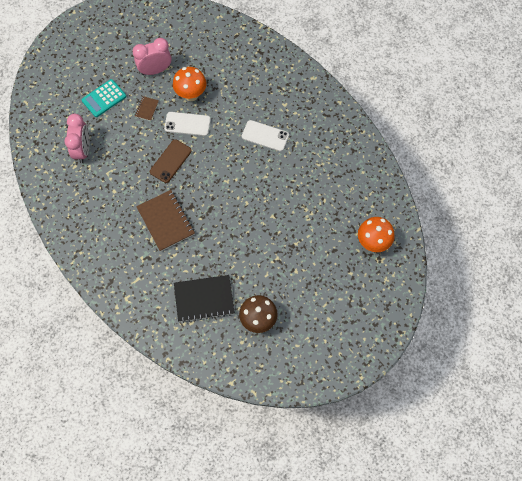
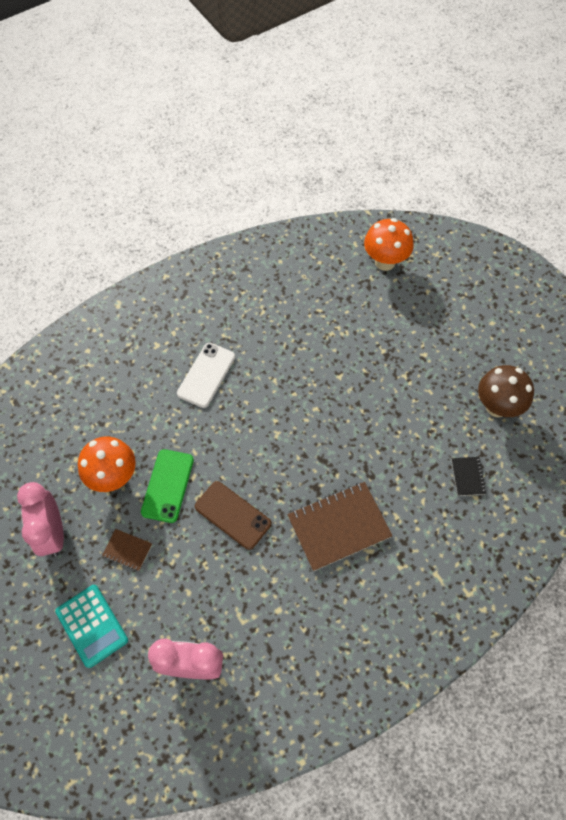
camera: 85 degrees left, 5 degrees down
white phone [164,112,211,136] -> green phone [141,449,194,523]
black notebook [174,275,235,323] -> black notebook [451,457,487,496], size x0.47

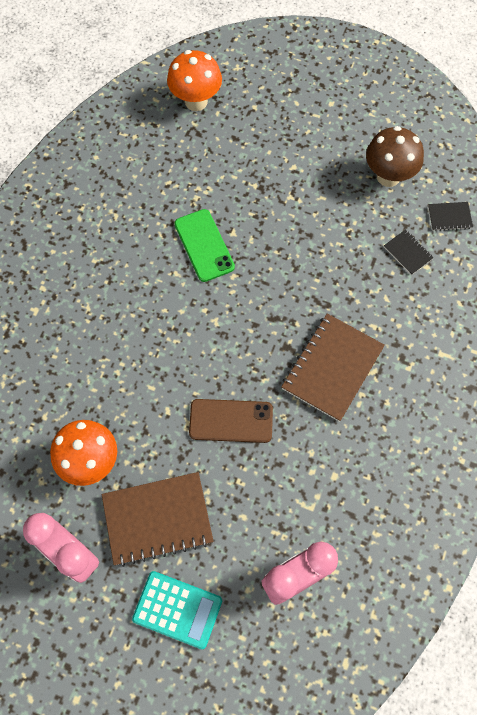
camera: 35 degrees left, 5 degrees up
brown notebook [102,529,152,571] -> brown notebook [102,472,214,567], size x2.12
green phone [141,449,194,523] -> green phone moved to [174,209,235,282]
white phone [177,343,235,408] -> none
none -> black notebook [428,202,473,231]

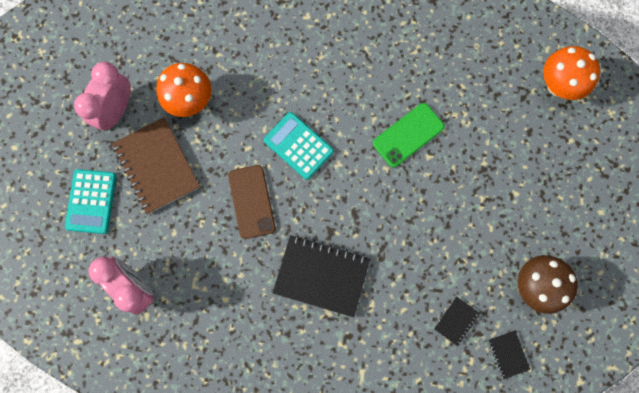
camera: 75 degrees right, 10 degrees up
brown notebook [281,314,385,422] -> black notebook [273,235,370,317]
none -> turquoise calculator [264,112,334,180]

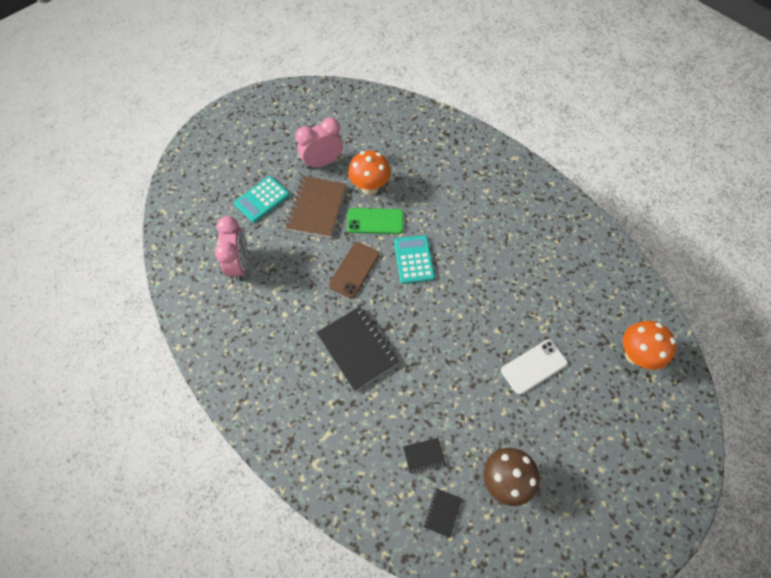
camera: 40 degrees right, 15 degrees down
green phone [373,103,445,167] -> green phone moved to [347,208,403,234]
none -> white phone [501,340,568,395]

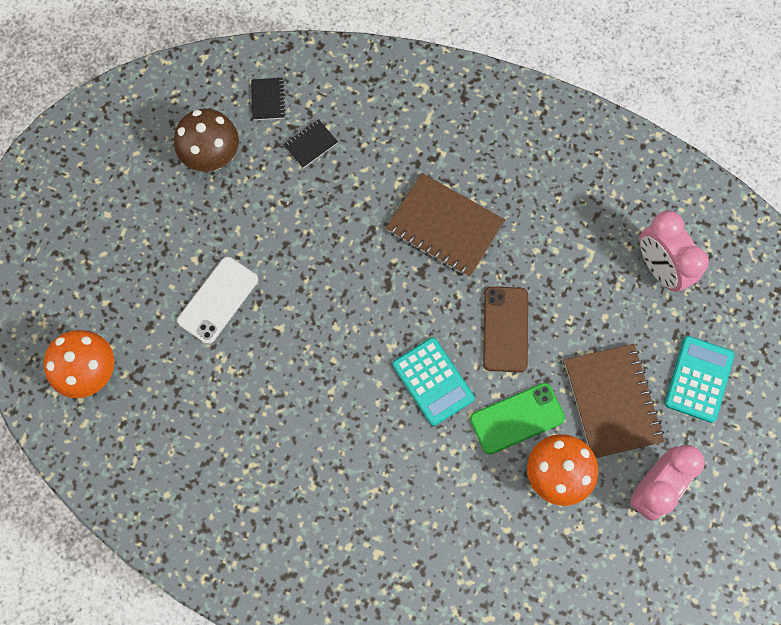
camera: 155 degrees right, 10 degrees up
black notebook [316,306,399,391] -> brown notebook [386,173,505,277]

